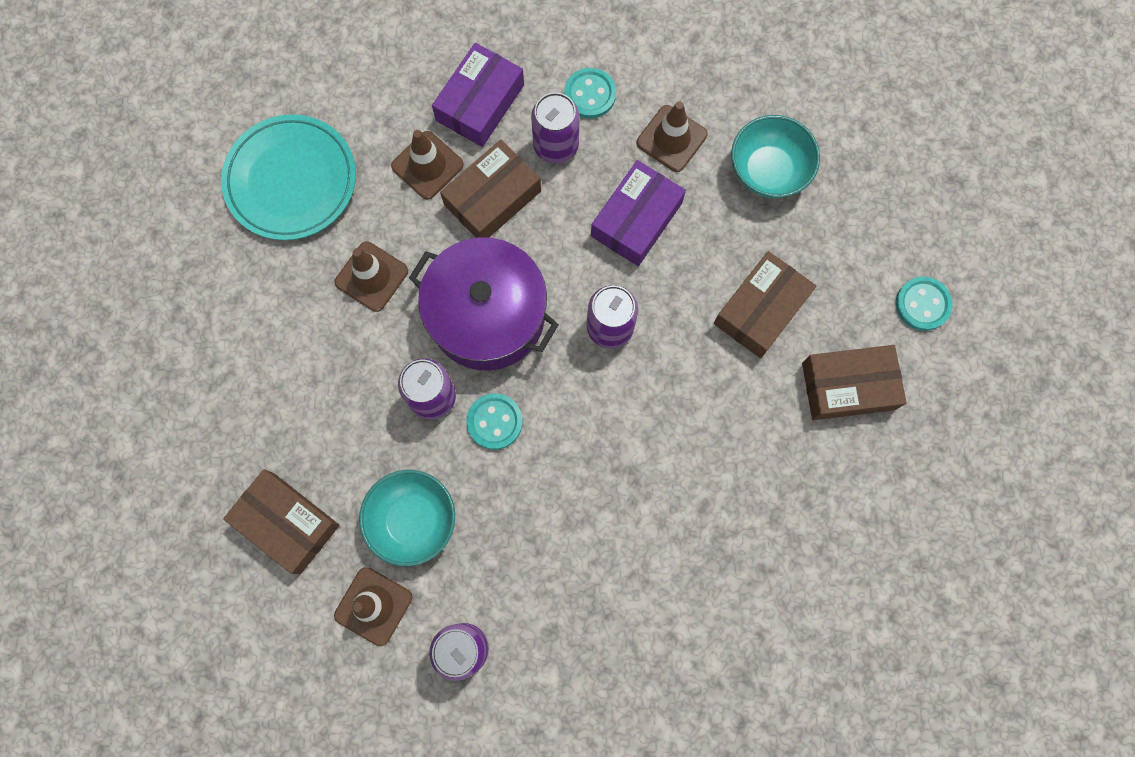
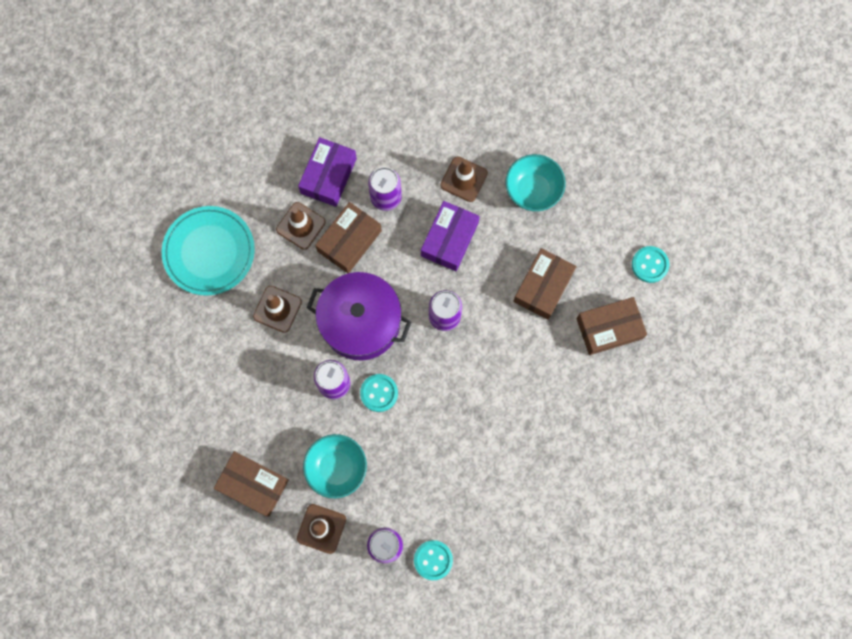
camera: 10 degrees left, 0 degrees up
turquoise button [564,68,616,119] -> turquoise button moved to [414,540,453,580]

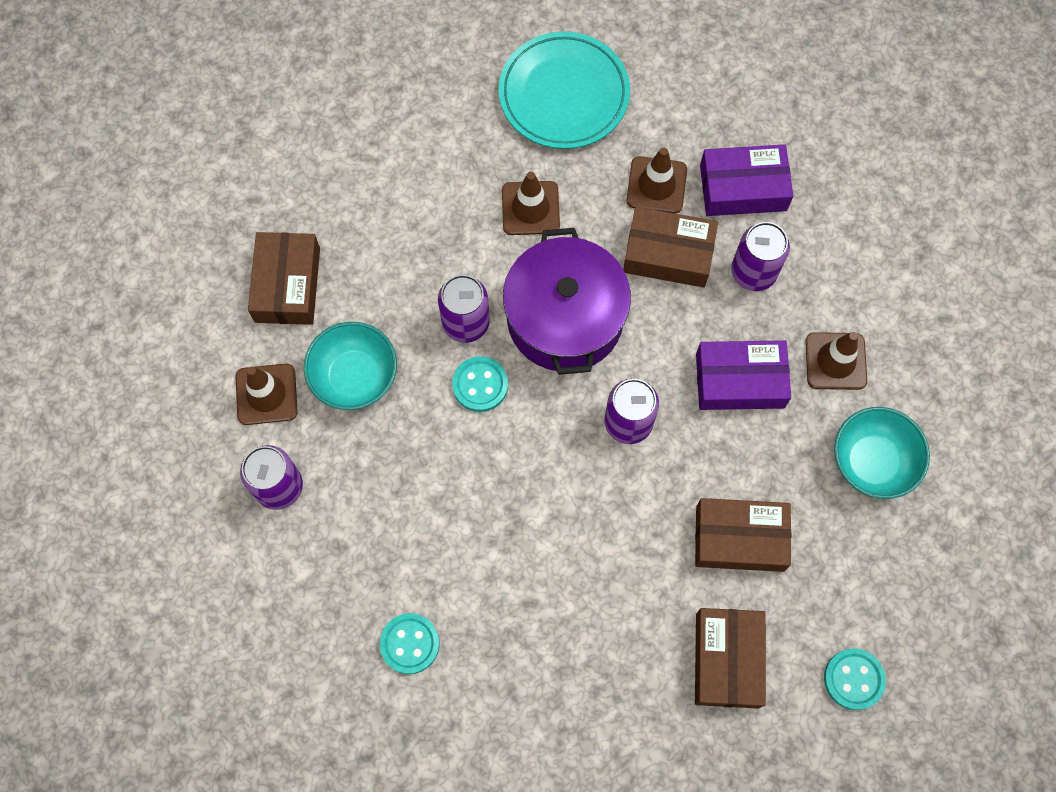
camera: 65 degrees right, 5 degrees down
turquoise button [414,540,453,580] -> turquoise button moved to [380,613,440,674]
brown box [576,297,647,355] -> brown box turned 45 degrees clockwise [695,608,766,709]

